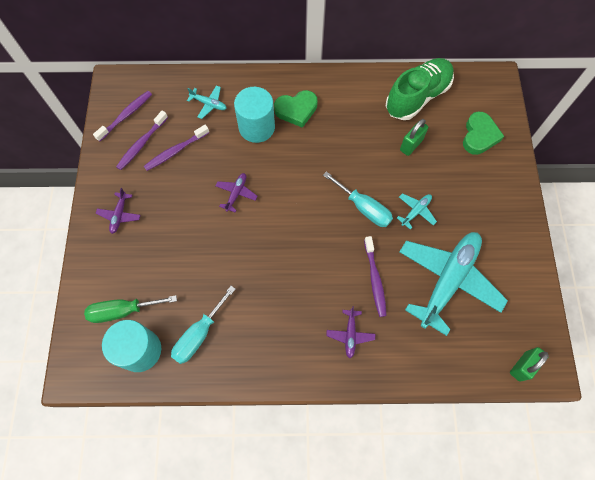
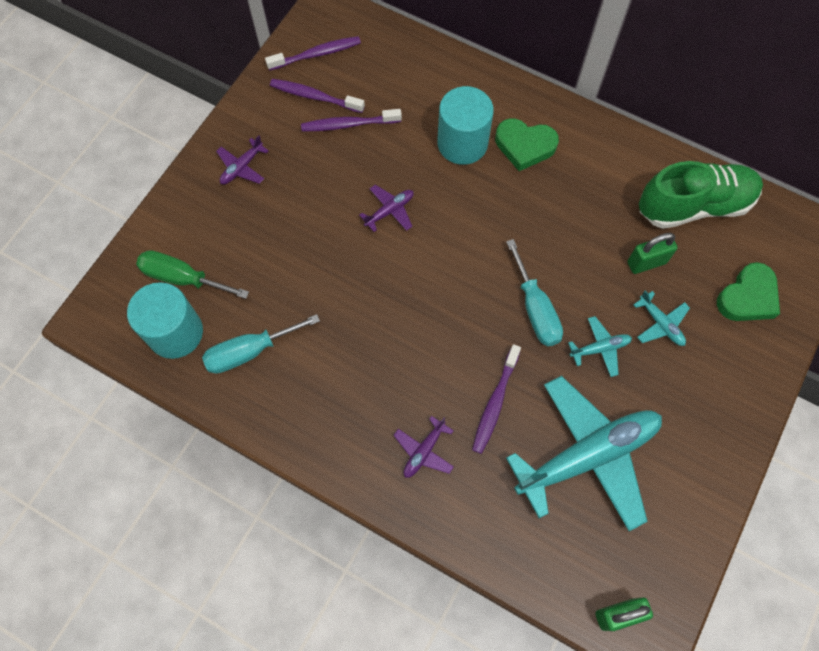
camera: 30 degrees right, 0 degrees up
purple toothbrush [116,111,168,170] -> purple toothbrush turned 45 degrees clockwise [270,79,365,113]
turquoise plane [187,85,227,119] -> turquoise plane moved to [633,290,690,346]

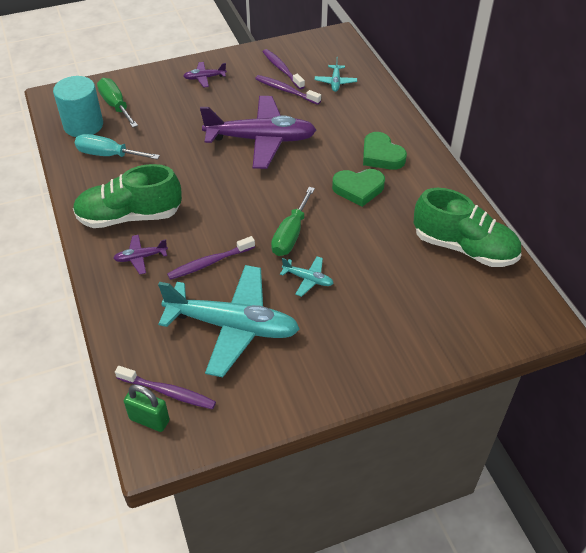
camera: 40 degrees right, 20 degrees down
purple toothbrush [265,36,361,71] -> purple toothbrush moved to [115,366,216,409]
purple plane [359,185,414,232] -> purple plane [200,96,316,169], size x2.40
turquoise cylinder [437,86,494,165] -> none
turquoise screwdriver [506,239,563,346] -> green screwdriver [271,187,315,256]
green padlock [627,233,678,274] -> none
turquoise plane [633,290,690,346] -> turquoise plane moved to [314,57,357,92]
green heart [717,262,780,321] -> green heart moved to [332,169,385,207]
none -> green shoe [73,164,182,228]

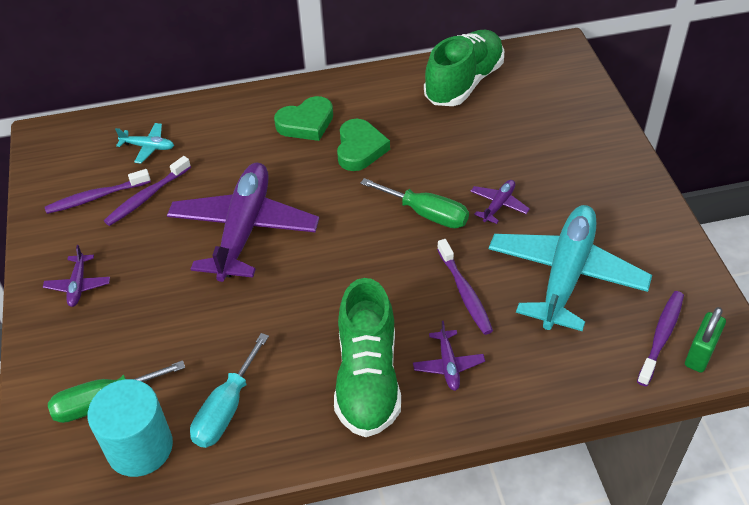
camera: 80 degrees left, 0 degrees up
turquoise plane [280,256,334,297] -> purple plane [470,180,530,224]

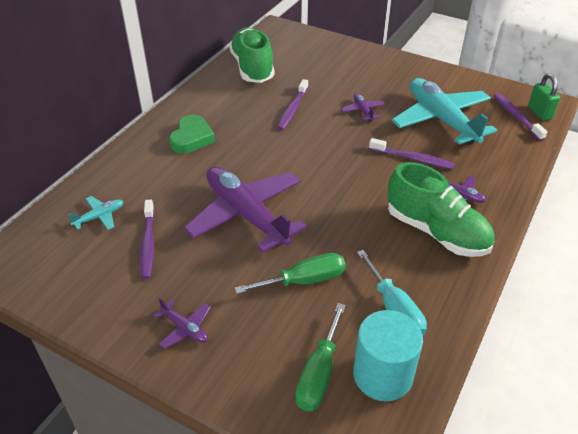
camera: 50 degrees left, 5 degrees down
purple toothbrush [45,169,151,214] -> purple toothbrush moved to [277,79,308,130]
green heart [337,119,390,171] -> none
green screwdriver [360,178,469,228] -> green screwdriver moved to [235,253,346,294]

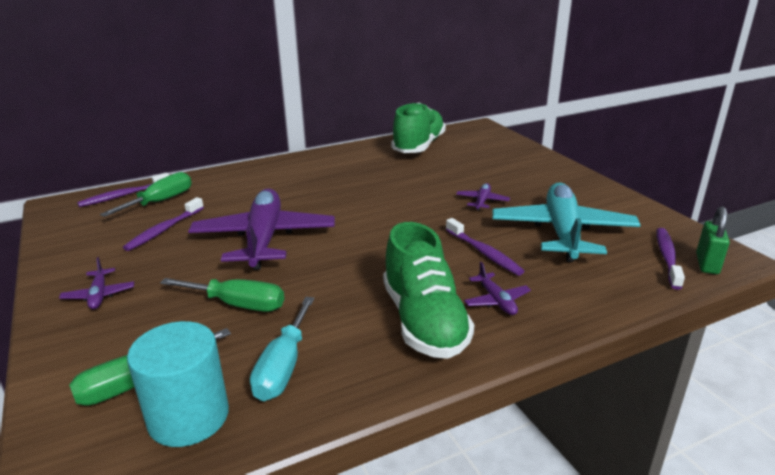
camera: 35 degrees right, 15 degrees down
turquoise plane [68,196,124,230] -> green screwdriver [100,172,192,217]
green heart [169,115,215,154] -> none
purple toothbrush [277,79,308,130] -> purple toothbrush moved to [77,173,169,207]

